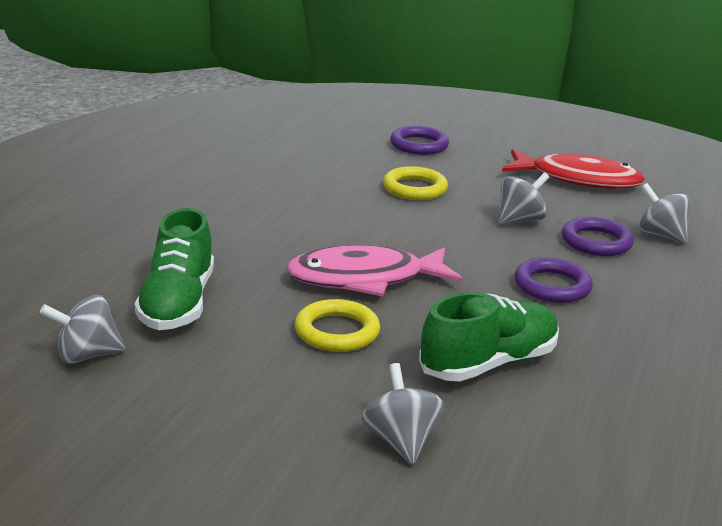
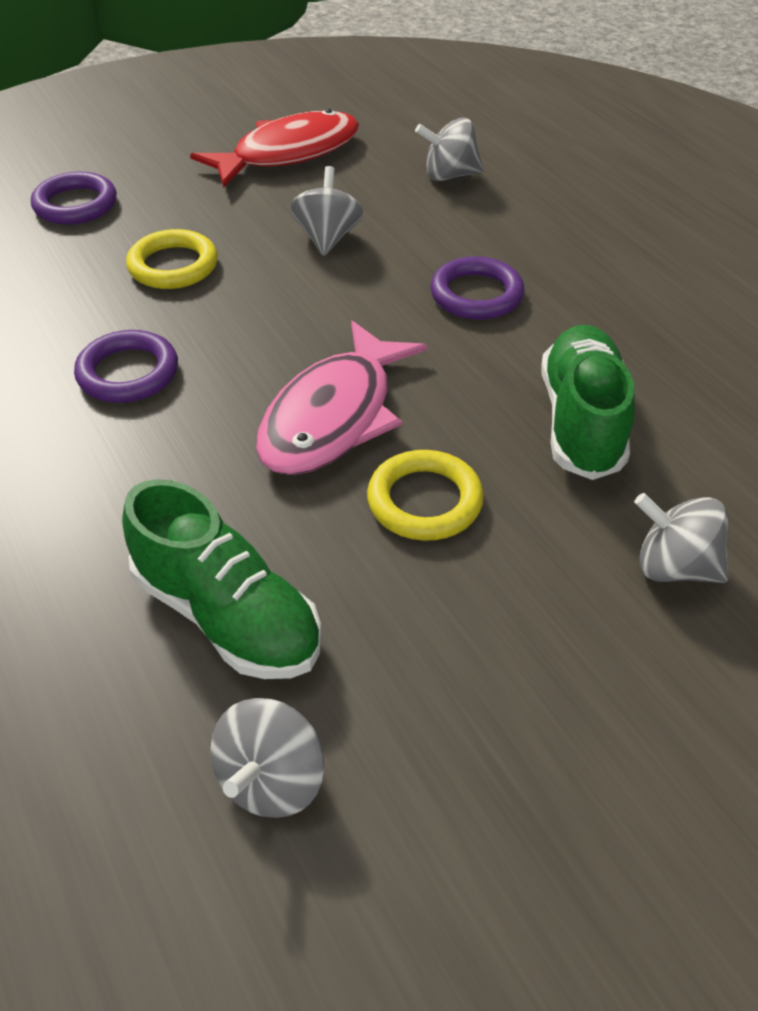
camera: 50 degrees left, 20 degrees up
purple ring [562,217,634,256] -> purple ring moved to [74,330,178,403]

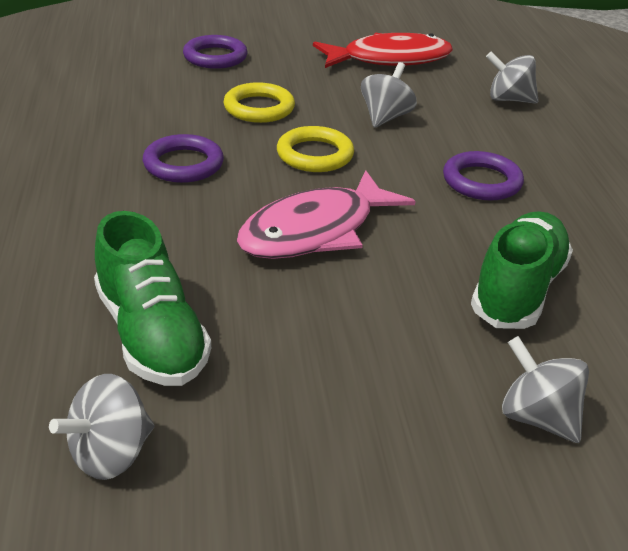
camera: 20 degrees right, 10 degrees down
yellow ring [367,450,484,541] -> yellow ring moved to [277,126,354,172]

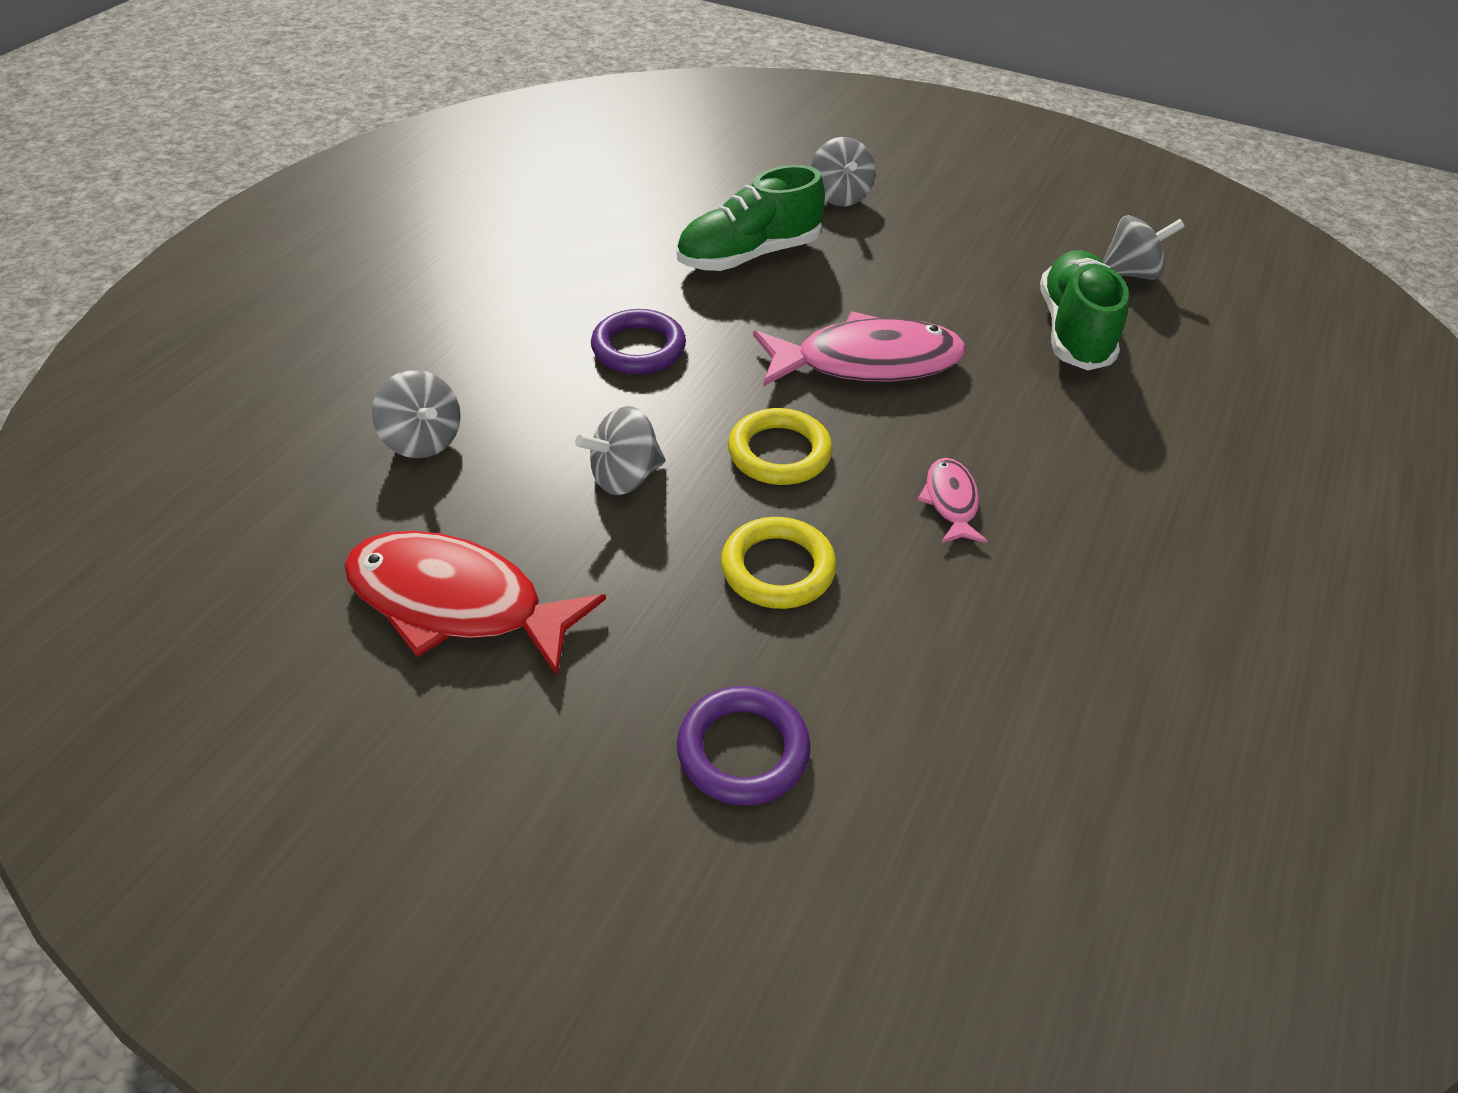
camera: 145 degrees left, 10 degrees up
purple ring [143,134,224,183] -> pink fish [918,458,988,543]

